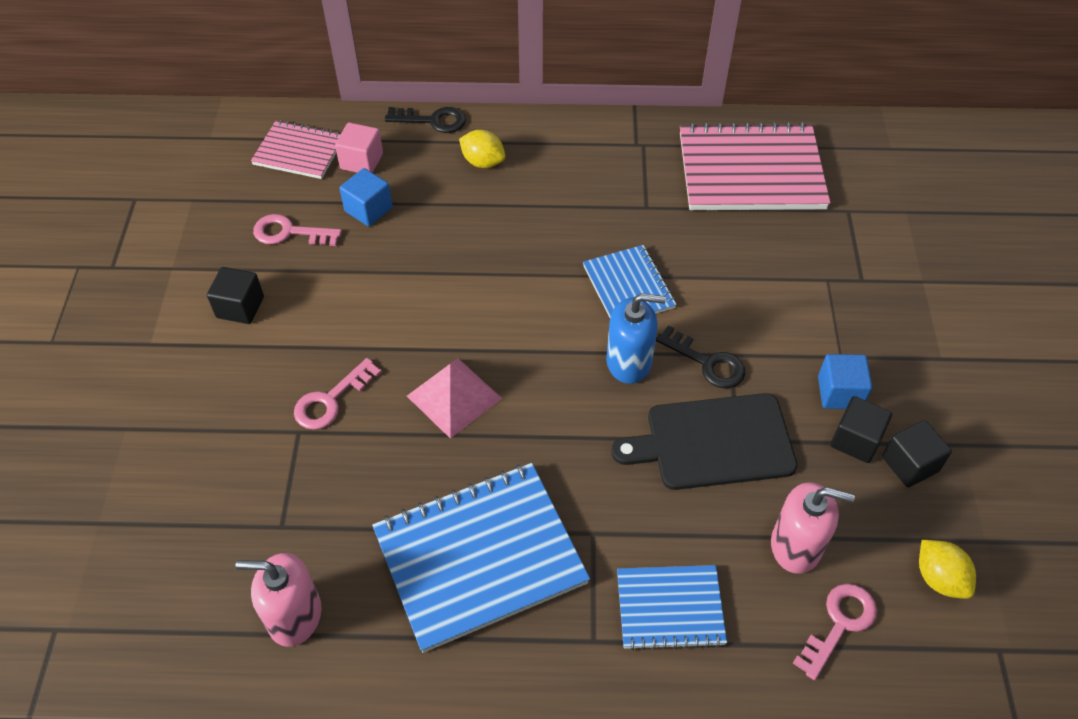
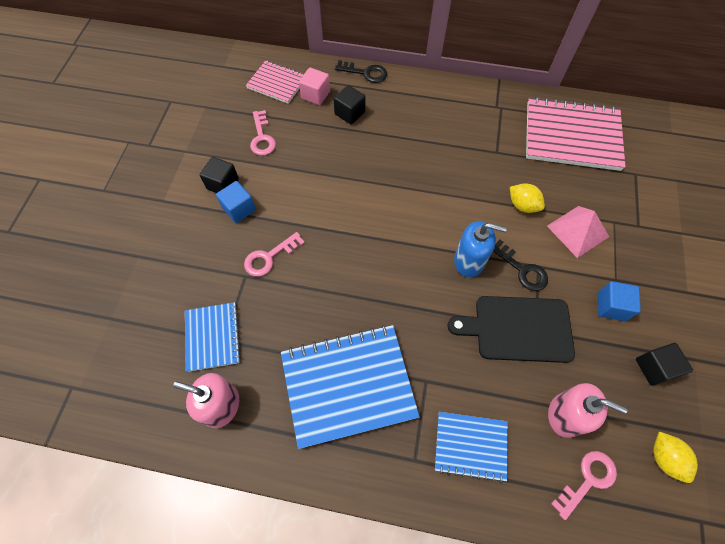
camera: 10 degrees right, 10 degrees up
pink key [253,214,342,246] -> pink key turned 120 degrees counterclockwise [250,110,276,156]
blue cube [339,168,393,227] -> blue cube moved to [216,181,256,223]
pink pyramid [407,358,502,439] -> pink pyramid moved to [547,206,609,258]
yellow lemon [459,130,505,168] -> yellow lemon moved to [510,183,545,213]
blue notebook [583,245,677,317] -> blue notebook moved to [185,302,241,372]
black cube [830,396,892,463] -> black cube moved to [333,85,365,125]

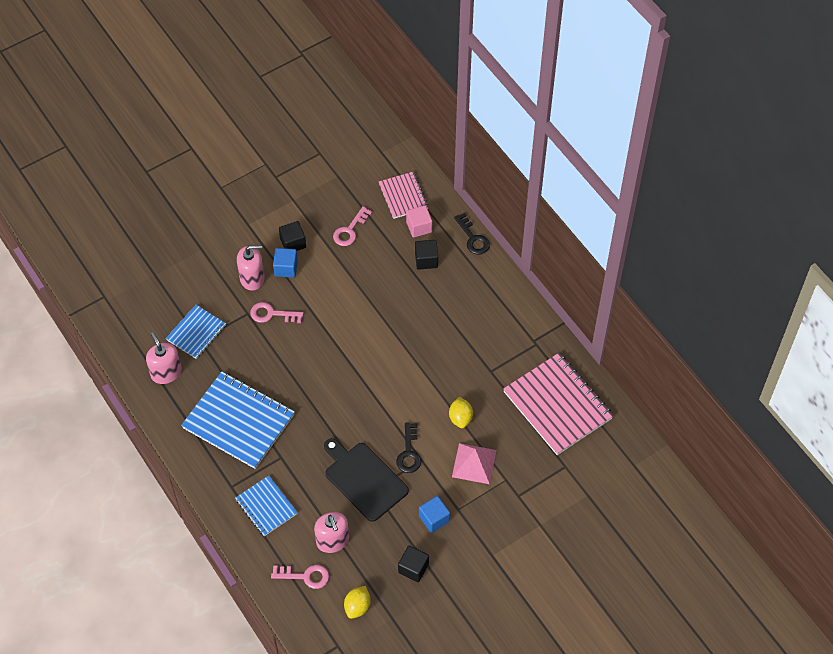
camera: 45 degrees right, 5 degrees down
blue soap dispenser [454,221,507,277] -> none
none -> pink soap dispenser [237,245,265,291]

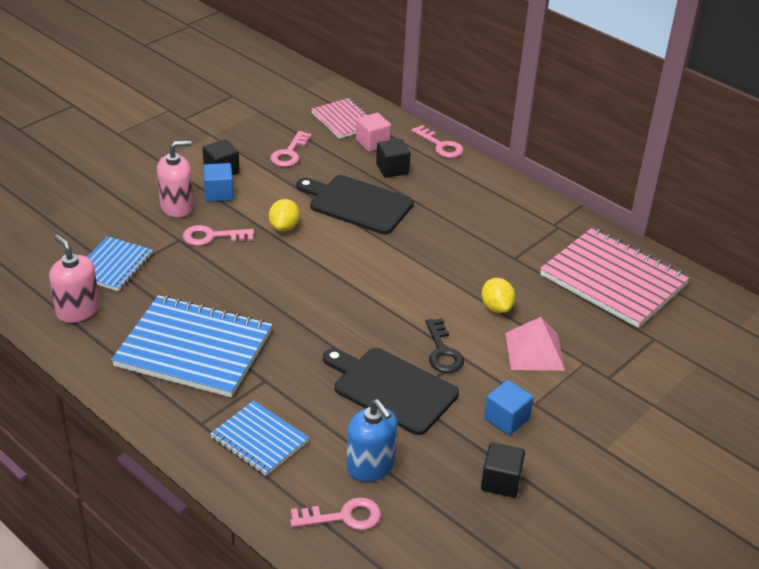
camera: 15 degrees left, 20 degrees down
pink soap dispenser [314,512,349,553] -> blue soap dispenser [347,399,397,482]
yellow lemon [344,586,371,619] -> yellow lemon moved to [269,199,300,232]
black key [454,213,490,255] -> pink key [411,125,464,158]
none -> black cutting board [296,175,414,234]

